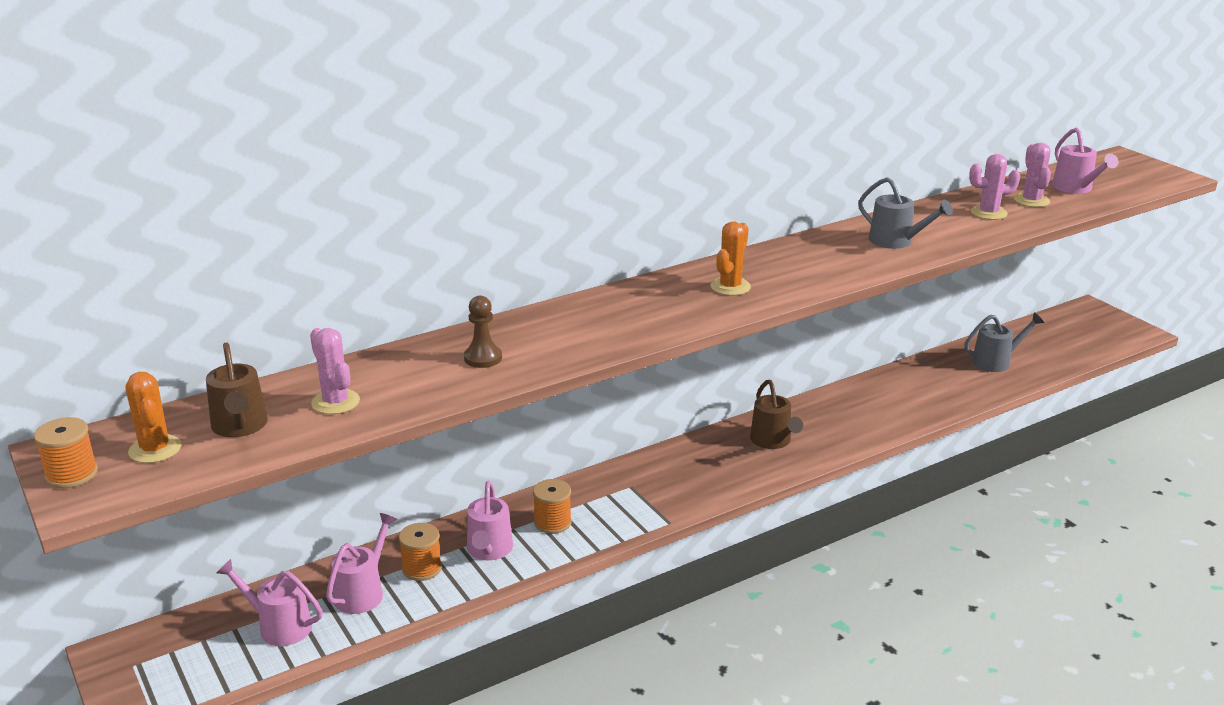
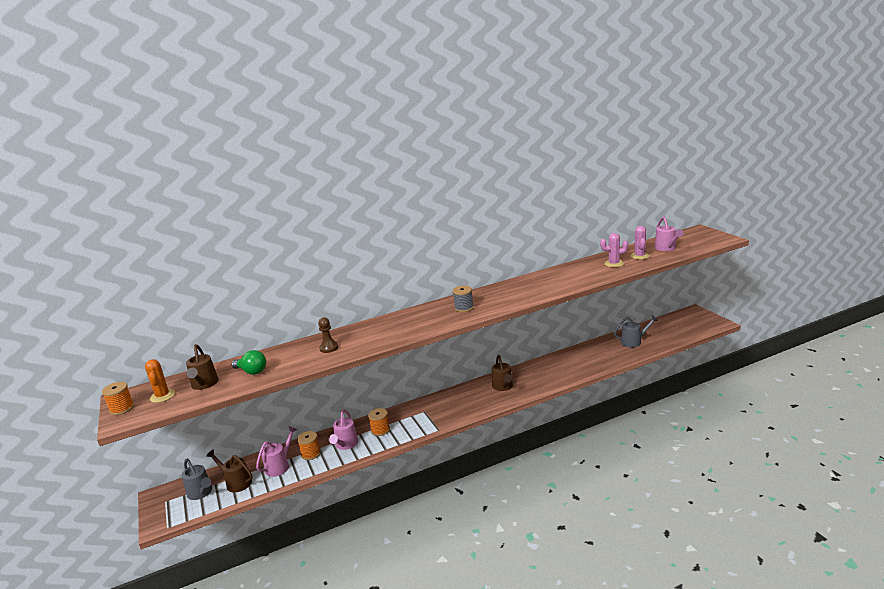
camera: 10 degrees right, 5 degrees down
pink watering can [217,559,323,646] -> brown watering can [206,449,253,493]
pink cactus [310,328,360,414] -> green light bulb [232,350,266,375]
orange cactus [710,221,751,296] -> grey spool [453,286,474,312]
grey watering can [858,177,953,249] -> grey watering can moved to [182,458,212,500]

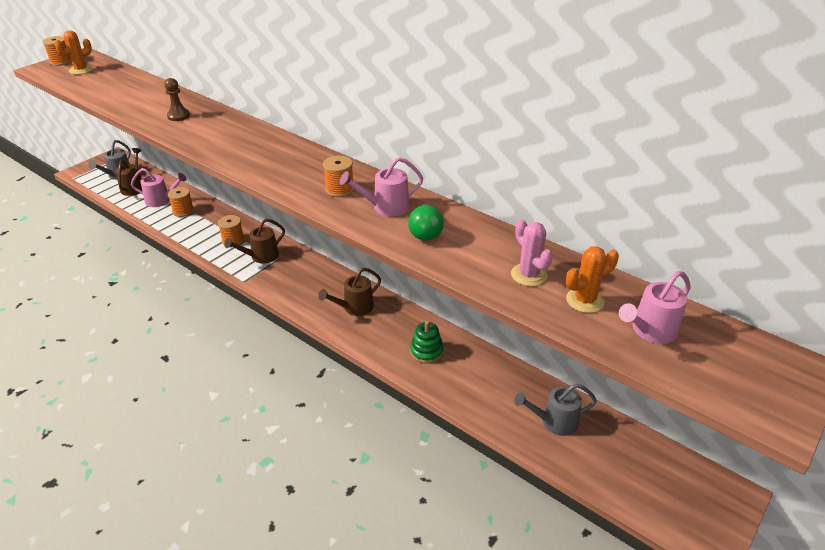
camera: 60 degrees right, 15 degrees up
brown watering can [186,344,219,390] -> brown watering can moved to [224,219,285,263]
green light bulb [232,350,266,375] -> green light bulb moved to [408,204,444,241]
pink watering can [329,409,358,450] -> pink watering can moved to [340,157,423,216]
grey spool [453,286,474,312] -> none
grey watering can [614,316,658,348] -> grey watering can turned 120 degrees clockwise [514,384,597,436]
pink cactus [630,226,650,260] -> orange cactus [566,246,619,313]
none -> orange spool [323,156,354,197]
none -> green stacking toy [410,321,444,364]

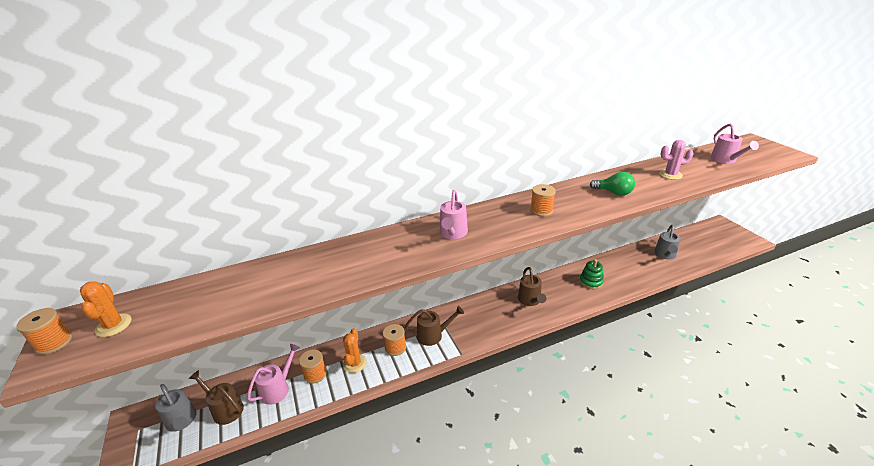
camera: 60 degrees left, 5 degrees down
brown pawn [164,78,190,121] -> none
brown watering can [224,219,285,263] -> brown watering can turned 90 degrees counterclockwise [405,306,464,346]
pink watering can [340,157,423,216] -> pink watering can moved to [440,190,468,239]
orange cactus [566,246,619,313] -> orange cactus moved to [343,328,367,373]

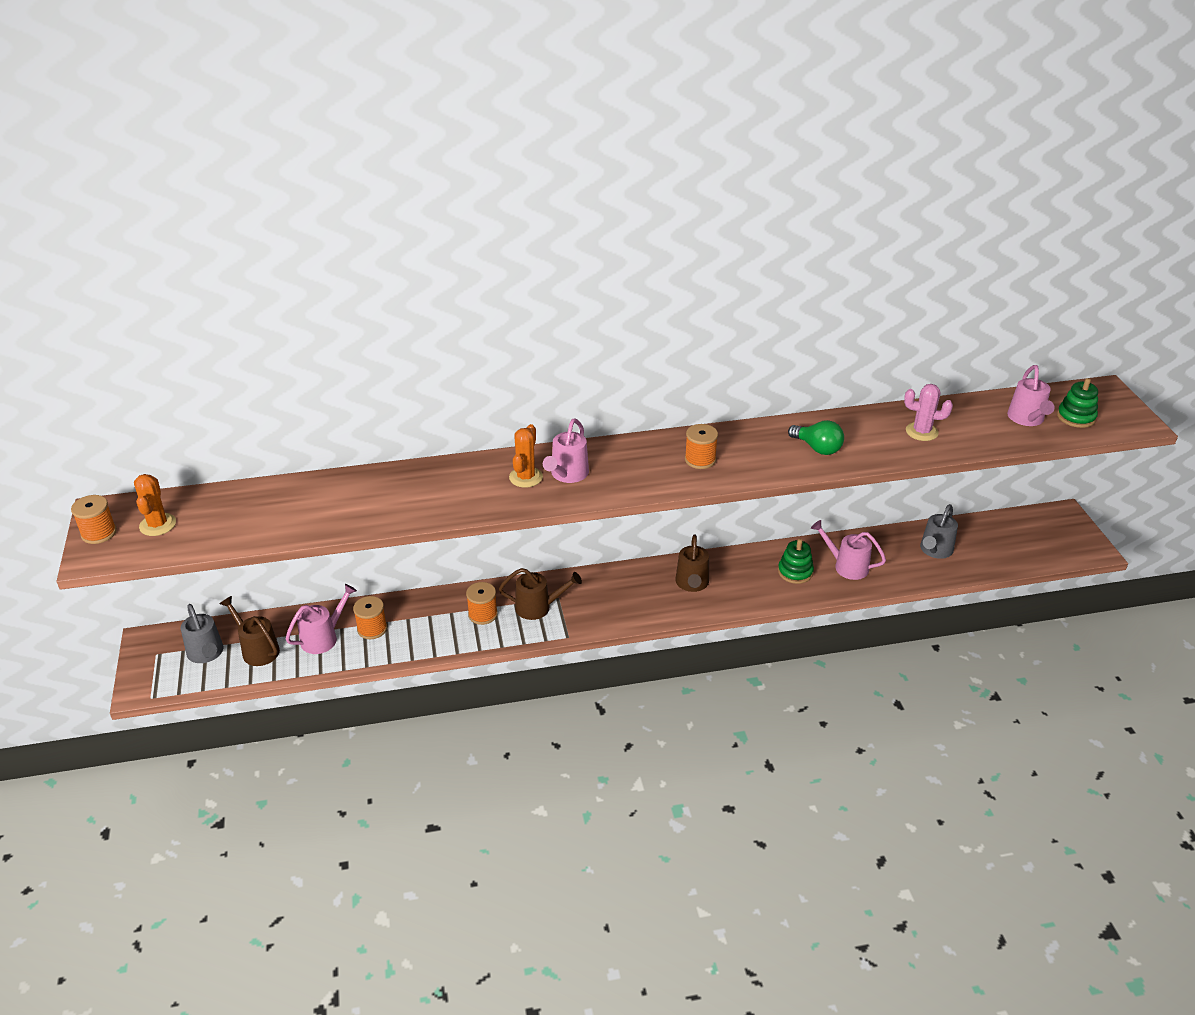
camera: 10 degrees right, 5 degrees up
orange cactus [343,328,367,373] -> orange cactus moved to [509,424,543,488]
none -> pink watering can [811,520,886,580]
none -> green stacking toy [1057,378,1098,428]

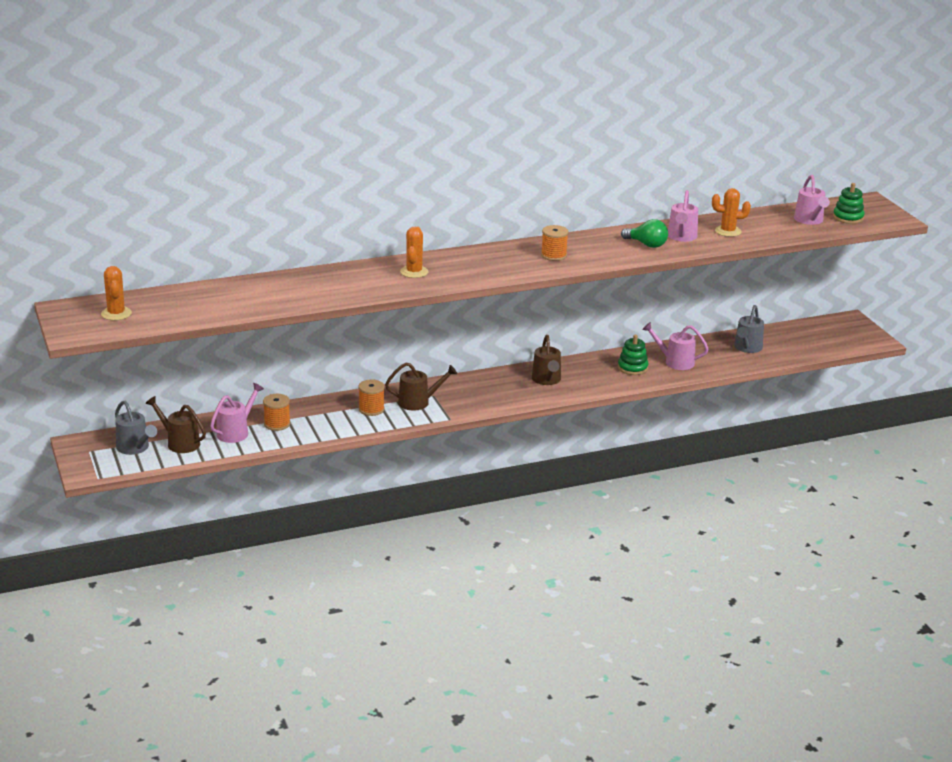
camera: 10 degrees left, 10 degrees down
orange spool [71,495,117,544] -> none
pink watering can [543,419,589,483] -> pink watering can moved to [668,190,698,242]
pink cactus [904,384,953,441] -> orange cactus [712,188,751,237]

